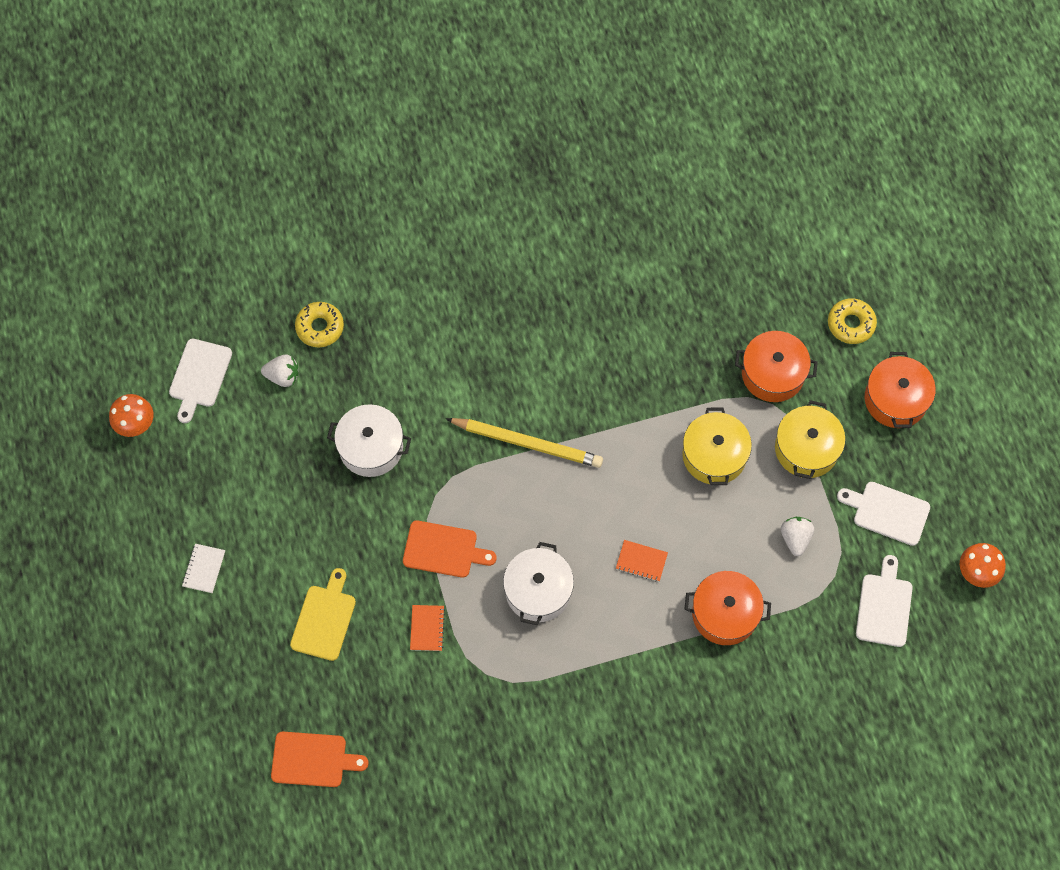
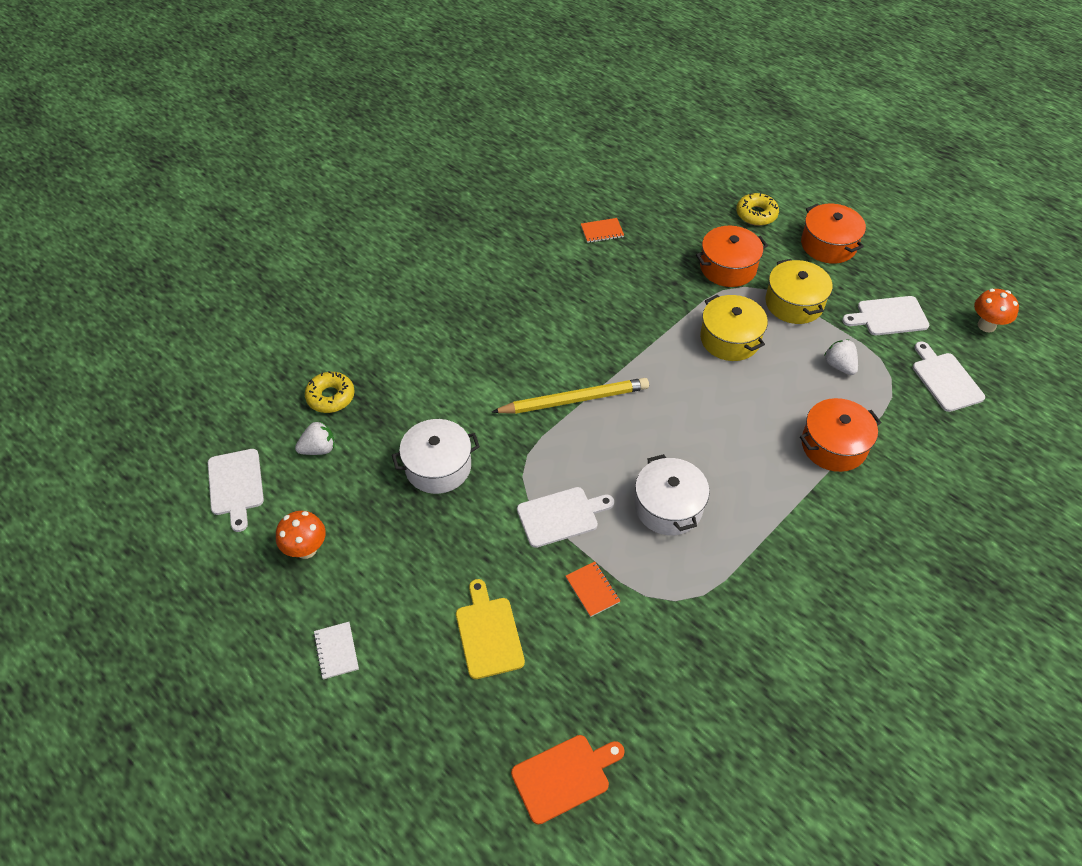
camera: 30 degrees left, 15 degrees down
orange mushroom [109,394,153,437] -> orange mushroom moved to [276,511,326,559]
orange cutting board [403,520,497,578] -> white cutting board [517,487,614,548]
orange notebook [616,540,668,582] -> orange notebook moved to [581,218,624,243]

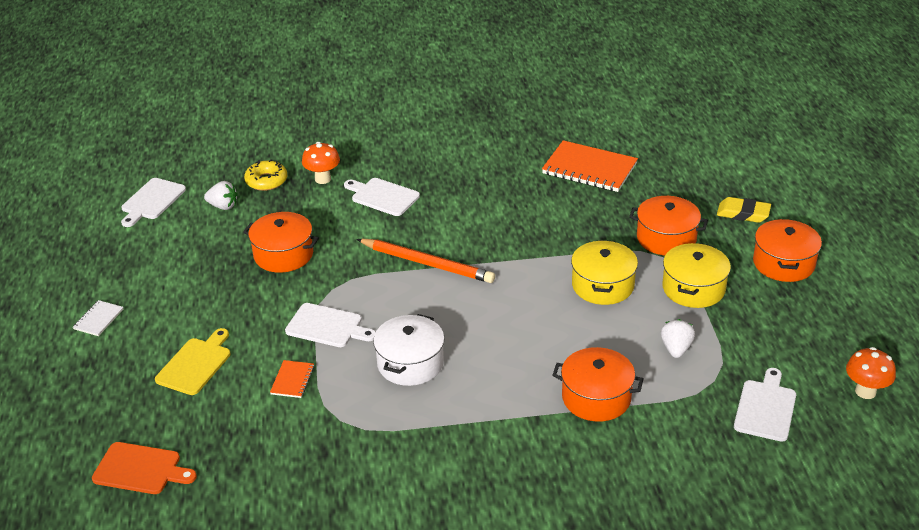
camera: 40 degrees right, 15 degrees down
orange mushroom [276,511,326,559] -> orange mushroom moved to [302,142,340,184]
white pot [392,419,480,494] -> orange pot [243,212,319,273]
yellow pencil [492,378,649,414] -> orange pencil [356,239,495,283]
orange notebook [581,218,624,243] -> orange notebook [542,140,638,192], size x2.12
yellow donut [736,193,779,226] -> yellow eraser [717,197,771,223]
white cutting board [842,296,929,335] -> white cutting board moved to [344,178,420,216]

